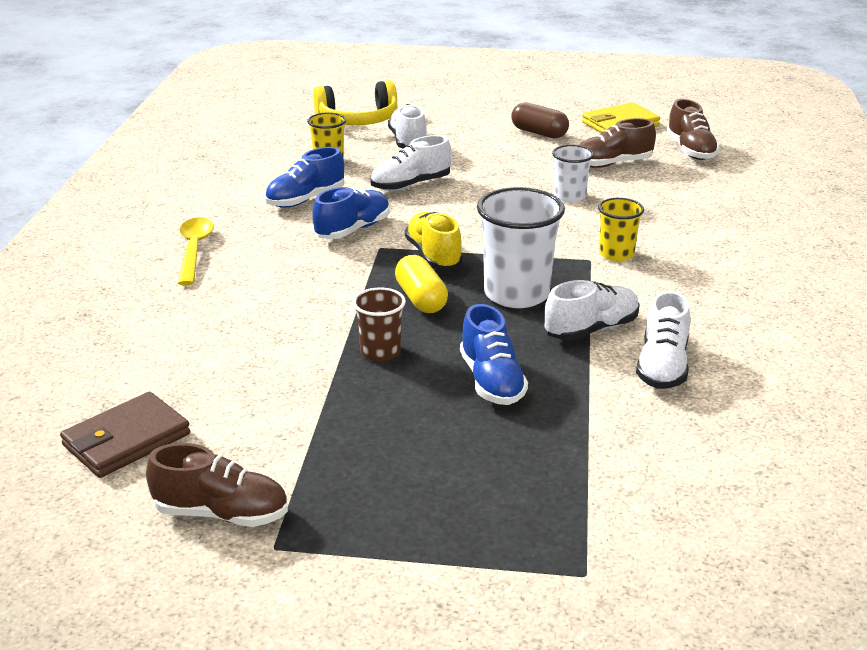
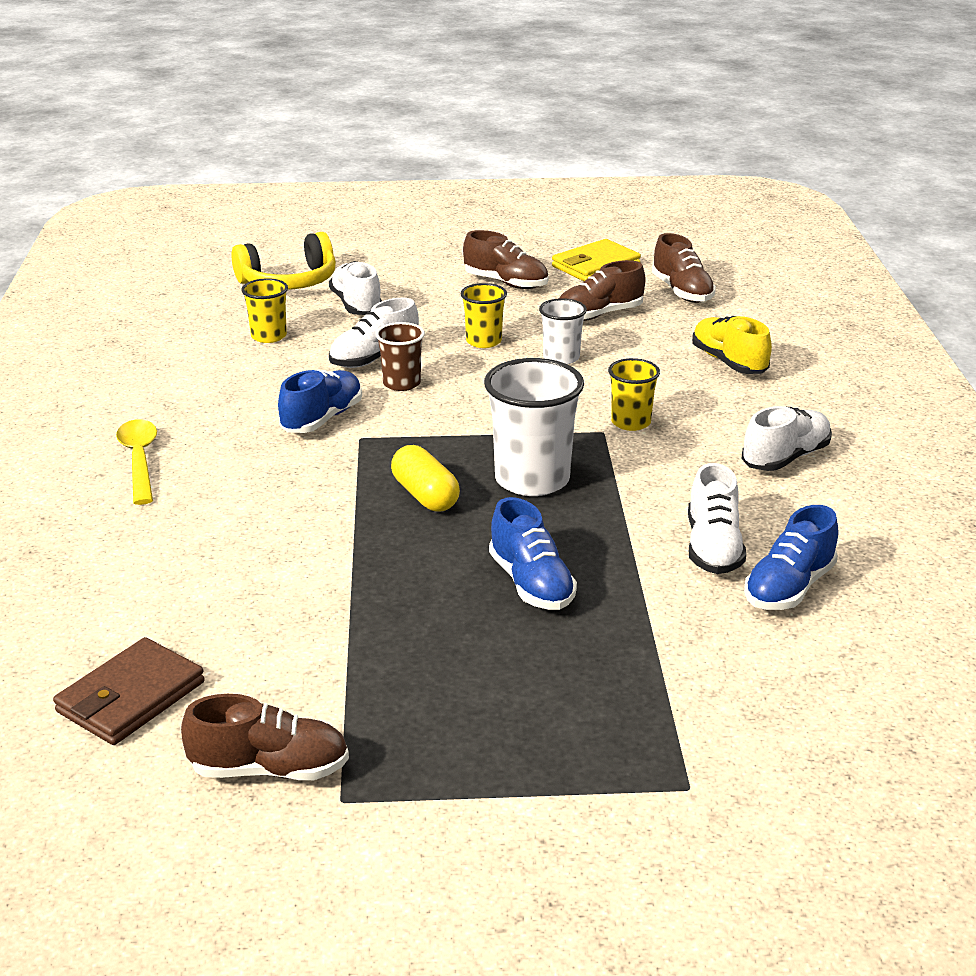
camera: 10 degrees left, 0 degrees up
blue shoe [265,147,344,208] -> blue shoe moved to [744,505,838,610]
brown cup [353,287,406,362] -> brown cup moved to [376,322,425,391]
yellow shoe [405,212,463,270] -> yellow shoe moved to [692,316,772,374]
brown capsule [511,102,569,139] -> brown shoe [463,230,549,289]
white shoe [544,280,640,340] -> white shoe moved to [742,406,832,471]
none -> yellow cup [461,283,507,348]

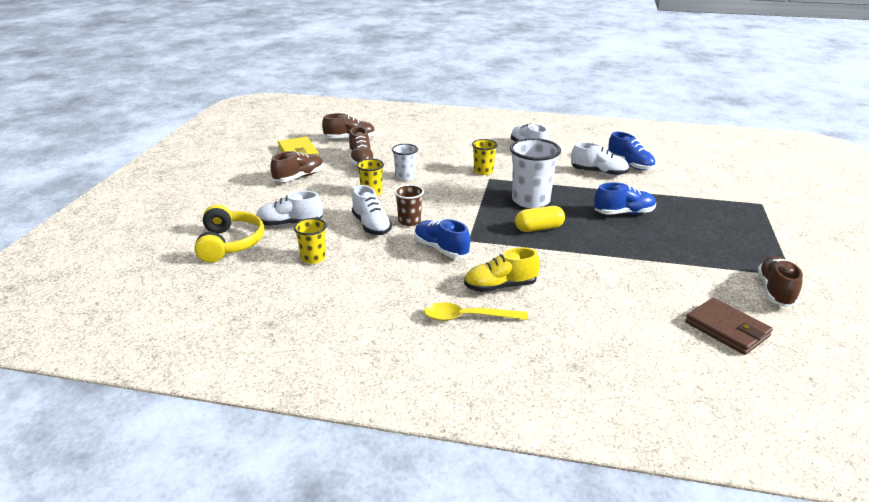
camera: 75 degrees left, 0 degrees up
yellow shoe [692,316,772,374] -> yellow shoe moved to [464,247,540,292]

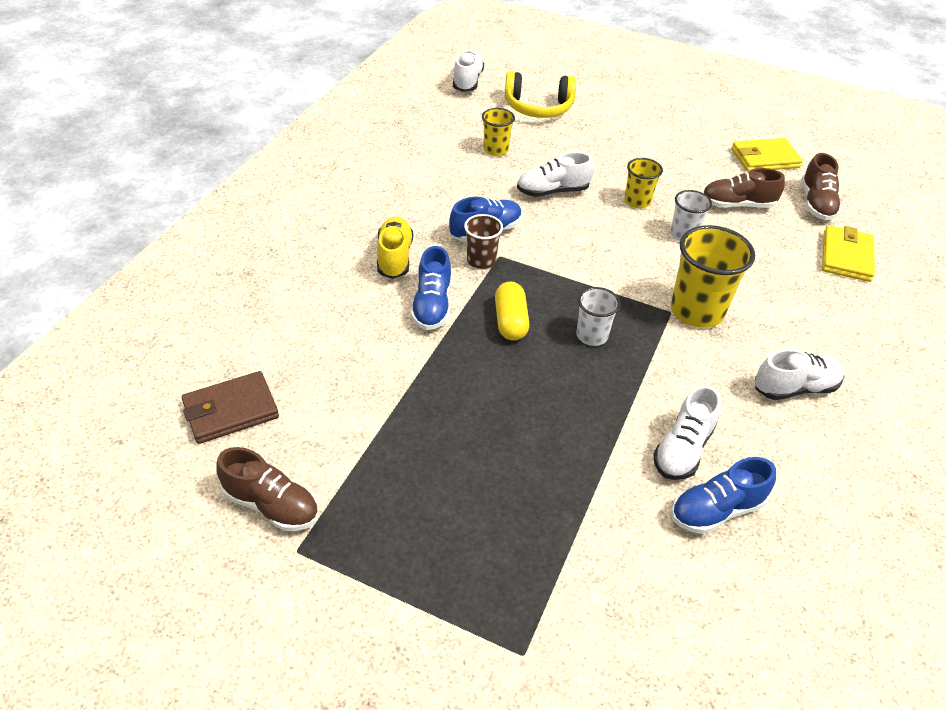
camera: 100 degrees right, 15 degrees up
white shoe [256,191,323,226] -> white shoe moved to [453,51,484,92]
brown shoe [270,151,324,182] -> none
brown cup [394,184,424,226] -> brown cup moved to [464,214,503,269]
yellow spoon [424,302,528,321] -> none
yellow cup [472,139,498,175] -> yellow cup [670,225,755,328], size x1.77
white cup [510,138,561,208] -> white cup [576,287,621,346], size x0.57
blue shoe [594,182,656,215] -> blue shoe moved to [411,246,451,330]
none -> yellow wallet [822,225,875,282]

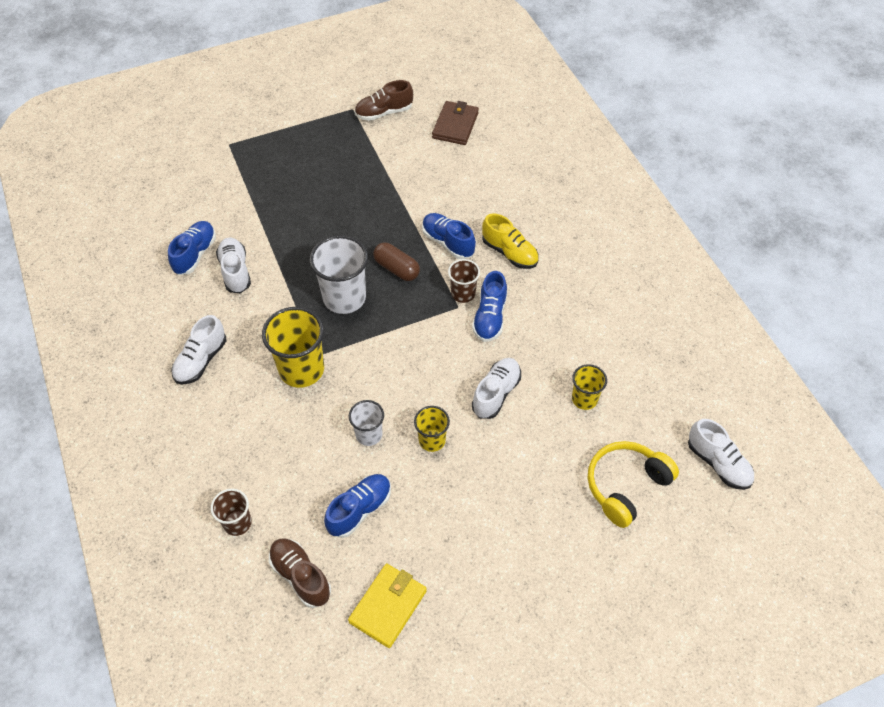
camera: 135 degrees right, 10 degrees up
yellow capsule [495,282,529,341] -> brown capsule [373,243,420,281]
white cup [576,287,621,346] -> white cup [309,235,368,314], size x1.77
brown shoe [703,168,785,208] -> blue shoe [324,474,391,538]
yellow wallet [822,225,875,282] -> brown cup [211,489,252,536]

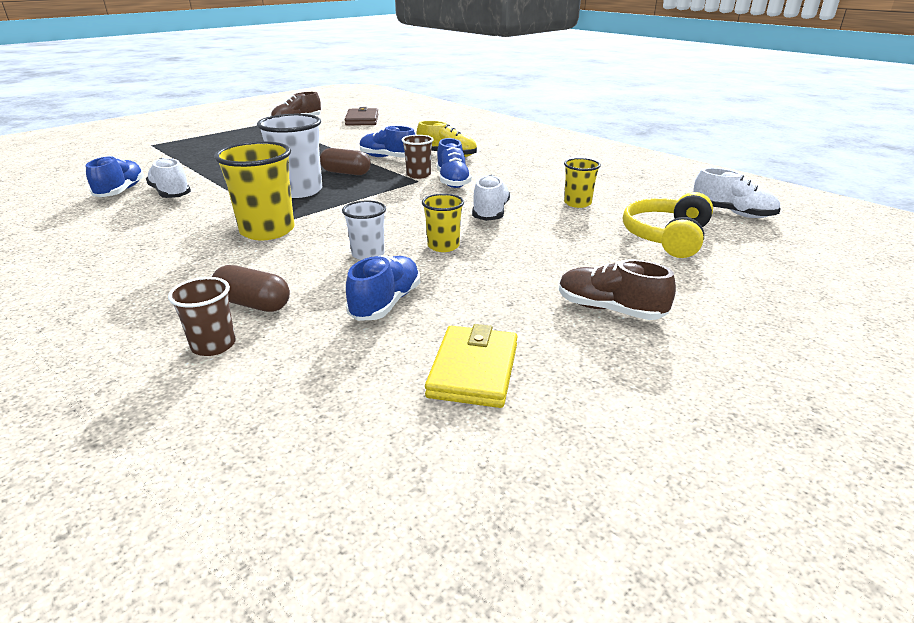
camera: 20 degrees left, 25 degrees down
white shoe [171,315,226,384] -> none
brown shoe [269,538,331,608] -> brown shoe moved to [559,259,676,320]
none -> brown capsule [212,265,290,312]

